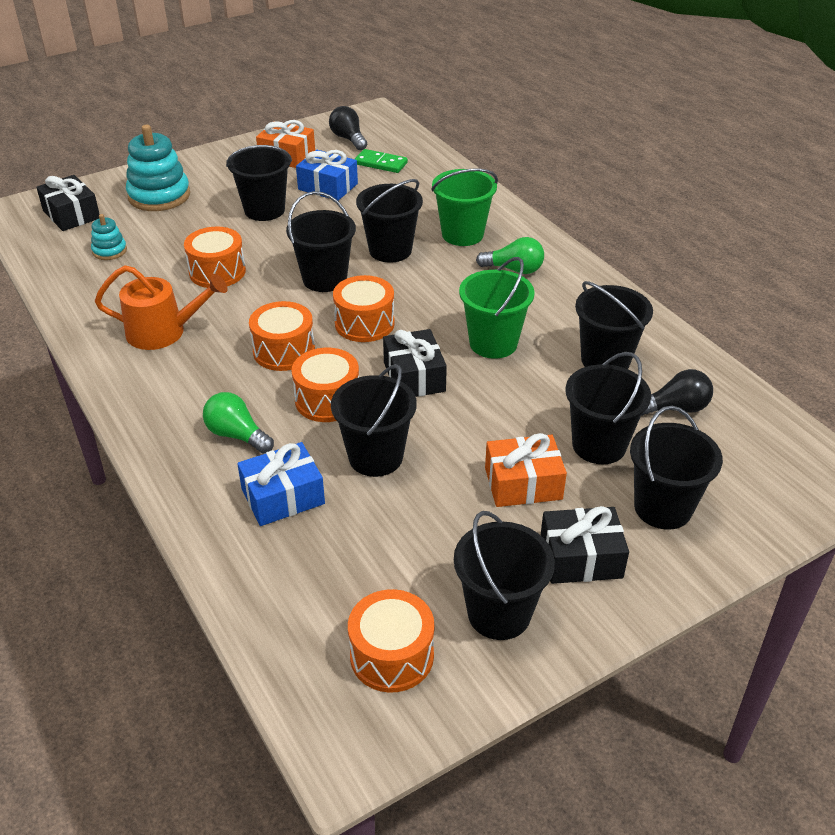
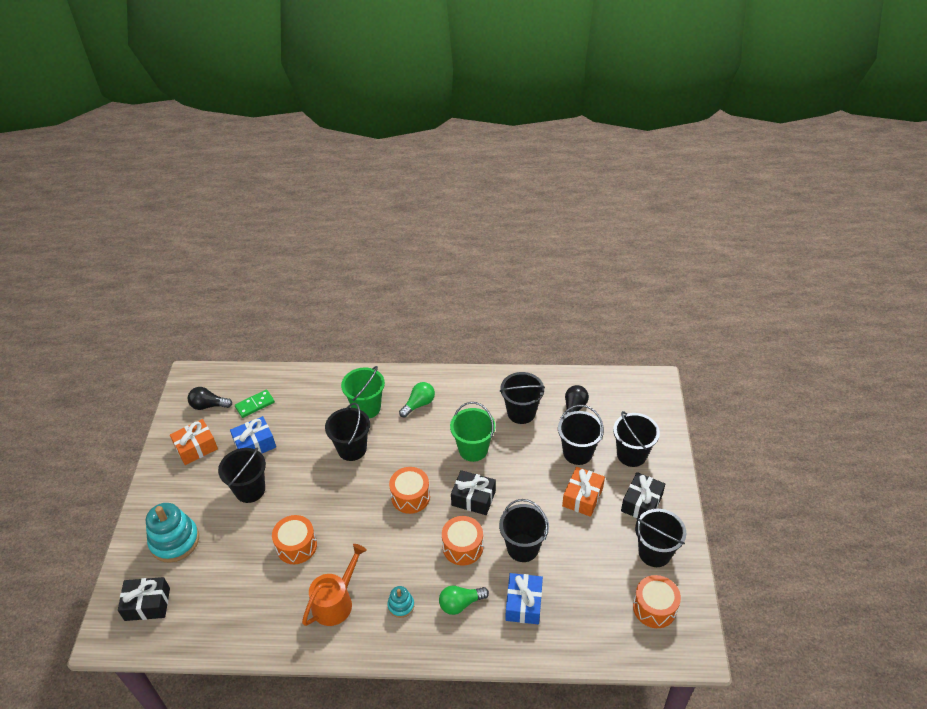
camera: 55 degrees left, 5 degrees up
turquoise stacking toy [91,214,127,260] -> turquoise stacking toy moved to [387,586,414,618]
orange drum [249,301,315,371] -> none
black bucket [286,191,356,292] -> none

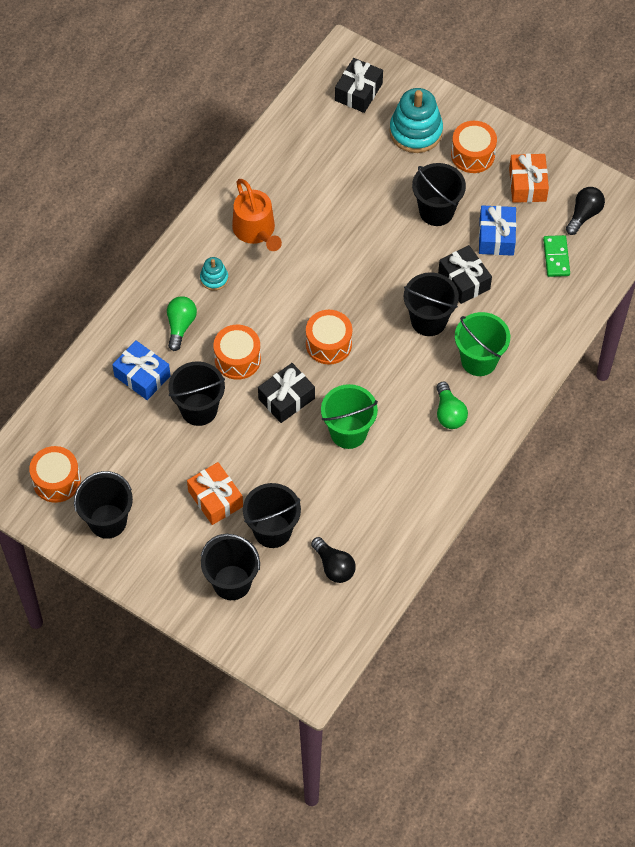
camera: 120 degrees right, 15 degrees up
orange drum [272,515,317,564] -> orange drum moved to [451,121,497,173]
black bucket [500,372,545,424] -> none
black gift [621,472,665,518] -> black gift moved to [438,245,492,304]

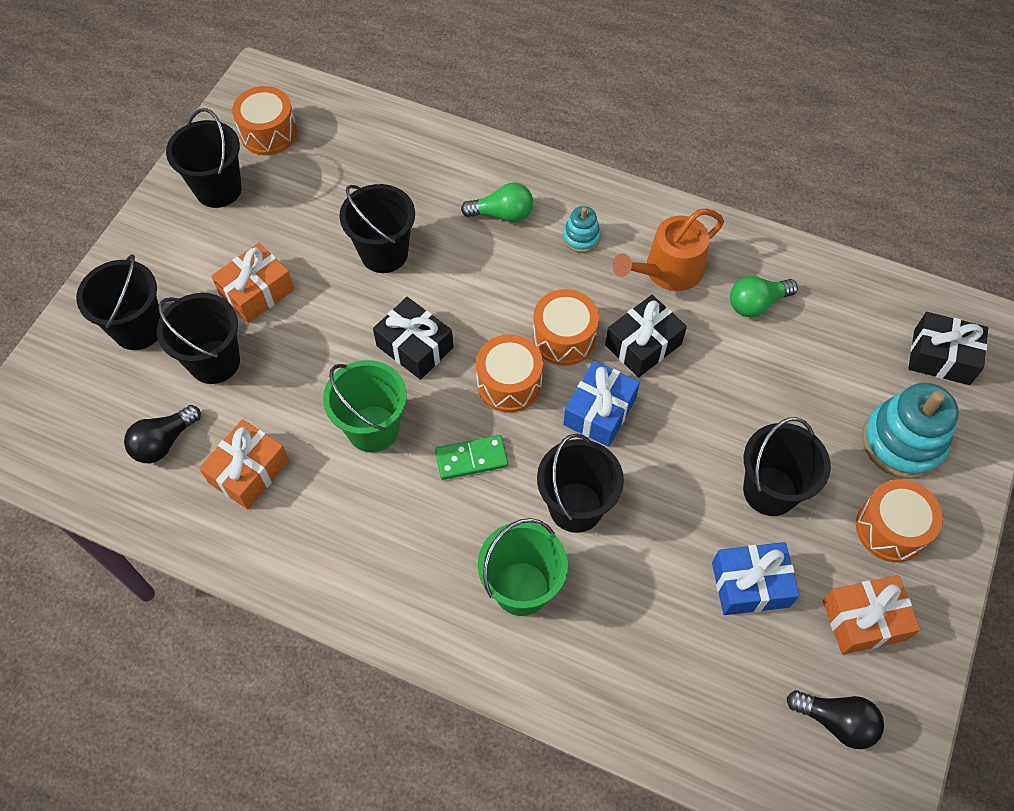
camera: 80 degrees right, 0 degrees up
blue gift [112,340,171,400] -> blue gift moved to [563,361,640,447]
orange drum [213,325,261,380] -> orange drum moved to [533,289,599,366]
green light bulb [436,382,468,429] -> green light bulb moved to [730,276,798,318]
black gift [438,245,492,304] -> black gift moved to [605,295,687,377]
green domino [543,235,570,277] -> green domino moved to [435,435,508,480]
none -> orange gift [199,419,289,509]

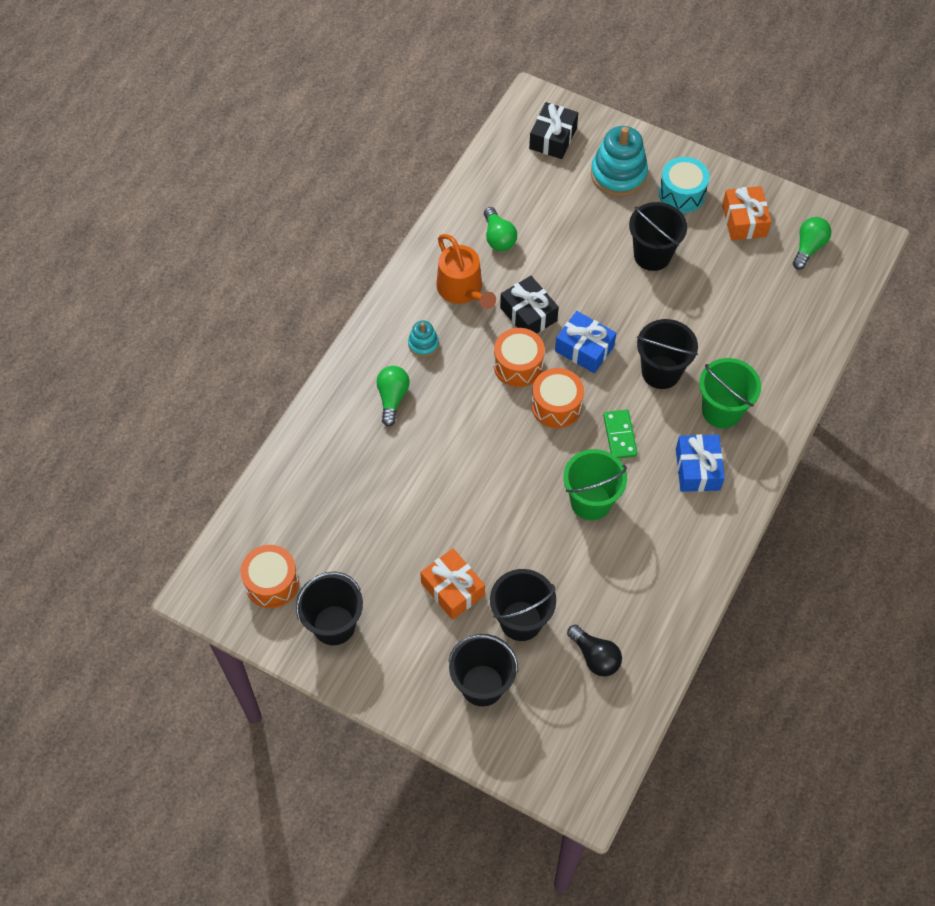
camera: 85 degrees left, 0 degrees up
orange gift [199,419,289,509] -> none
black bucket [339,184,415,273] -> none
black gift [373,297,454,380] -> none
blue gift [712,542,800,615] -> blue gift moved to [676,434,725,492]
black light bulb [787,690,884,749] -> green light bulb [793,217,831,270]
orange drum [856,479,943,562] -> turquoise drum [659,157,710,213]

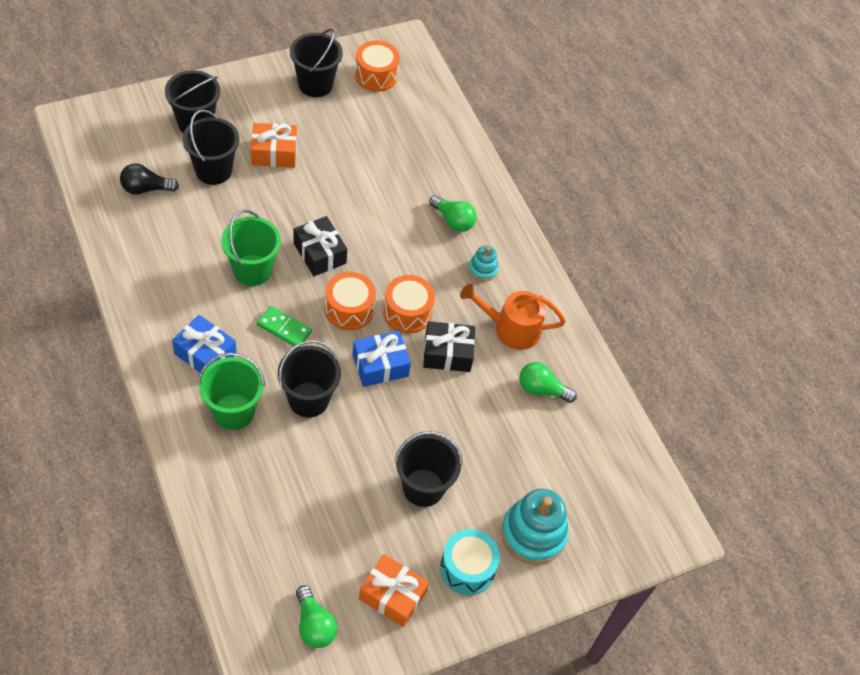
camera: 120 degrees right, 5 degrees down
black gift [529,102,578,159] -> black gift moved to [294,216,347,276]

